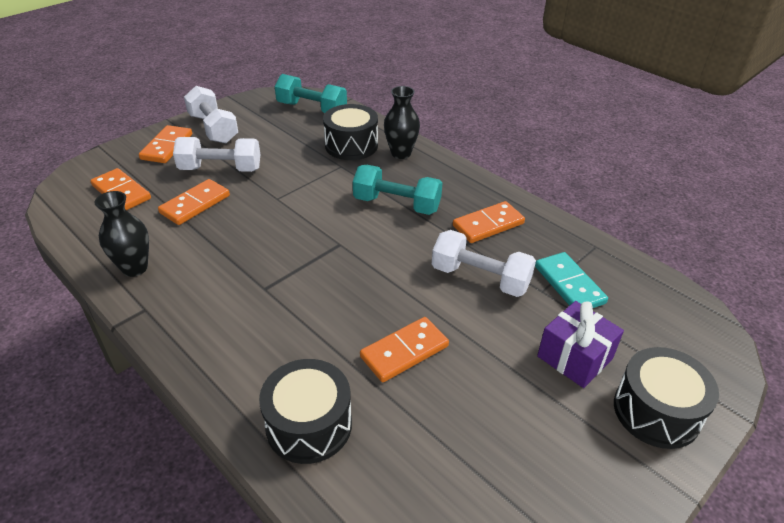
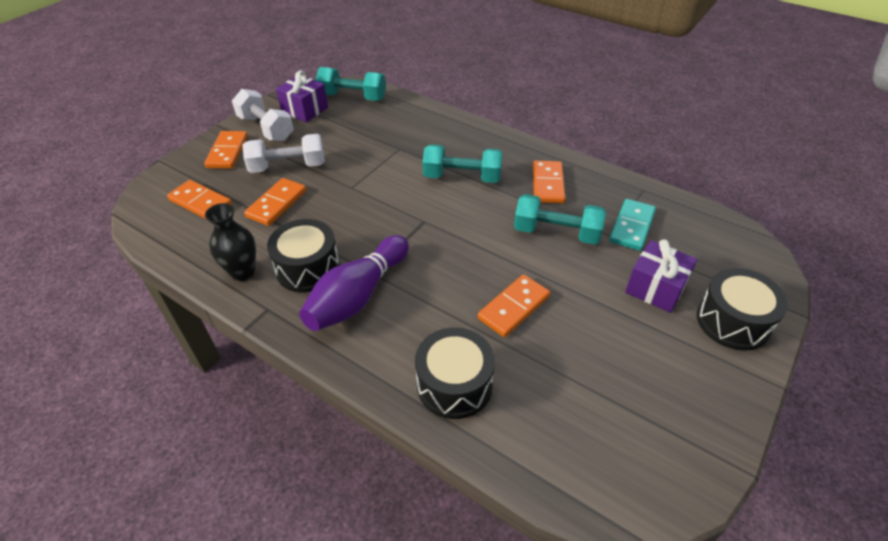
camera: 10 degrees left, 5 degrees up
black drum [323,104,378,160] -> black drum moved to [267,219,340,293]
black vase [384,86,420,159] -> none
white dumbbell [432,230,536,297] -> turquoise dumbbell [514,194,606,244]
orange domino [453,201,525,243] -> orange domino turned 45 degrees counterclockwise [533,161,566,203]
turquoise domino [535,252,608,308] -> turquoise domino turned 60 degrees clockwise [609,199,656,251]
none -> purple gift [276,70,328,123]
none -> purple bowling pin [299,235,409,331]

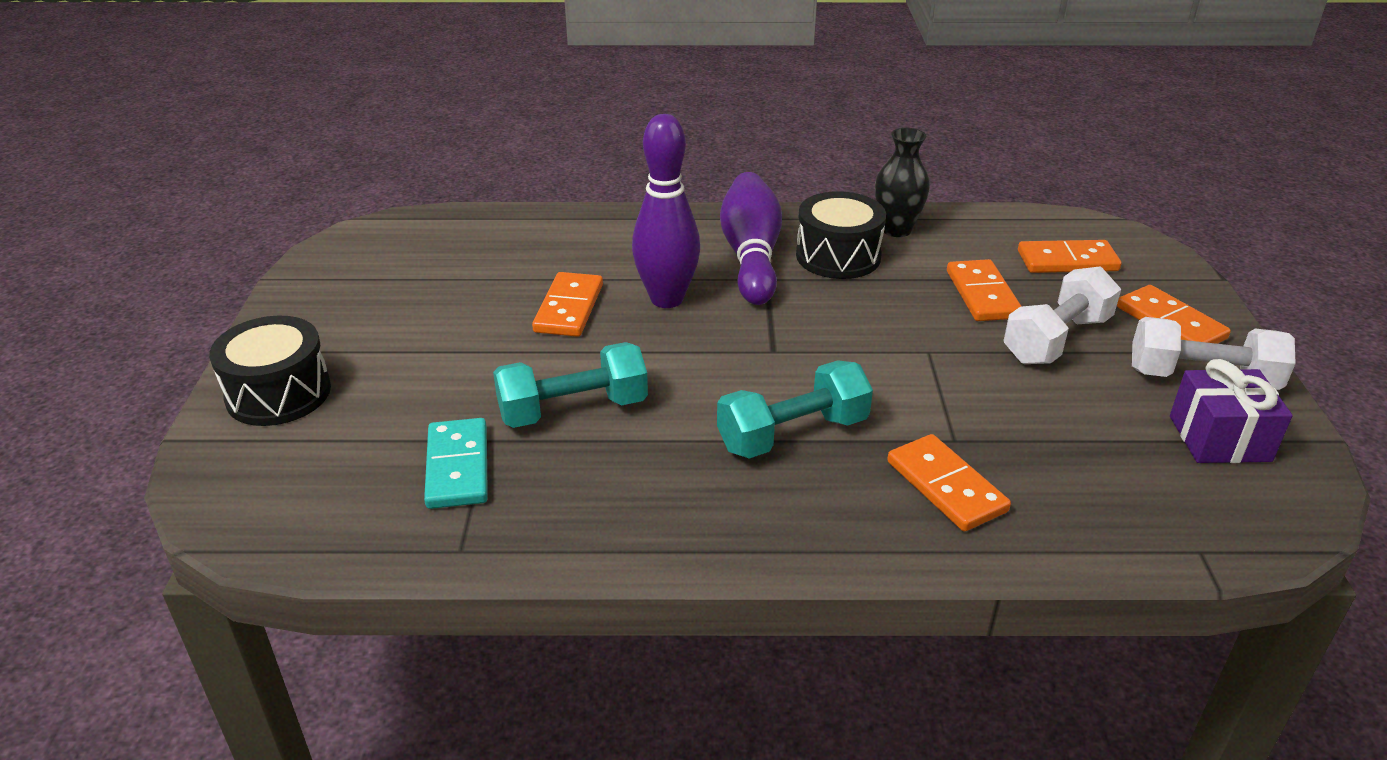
camera: 145 degrees right, 10 degrees down
turquoise dumbbell [315,67,386,101] -> none
black drum [415,327,495,419] -> none
orange domino [533,161,566,203] -> orange domino moved to [887,434,1011,532]
purple gift [625,239,697,313] -> none
none -> purple bowling pin [632,114,700,308]

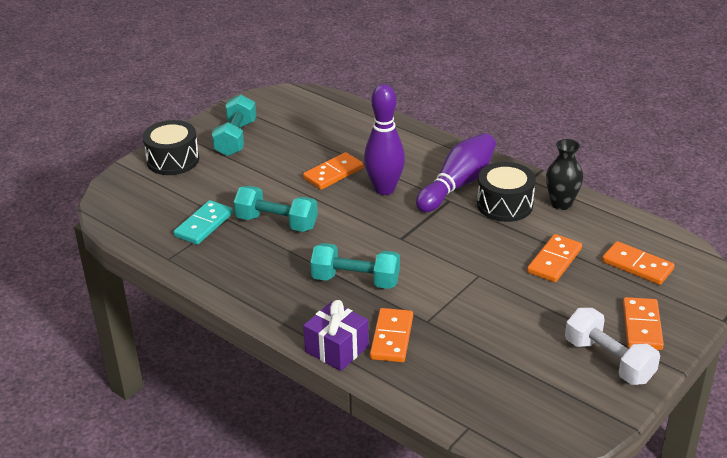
camera: 40 degrees right, 0 degrees up
white dumbbell [1004,266,1121,364] -> none
purple gift [1170,359,1293,463] -> purple gift moved to [303,300,369,371]
none -> turquoise dumbbell [212,94,256,156]

